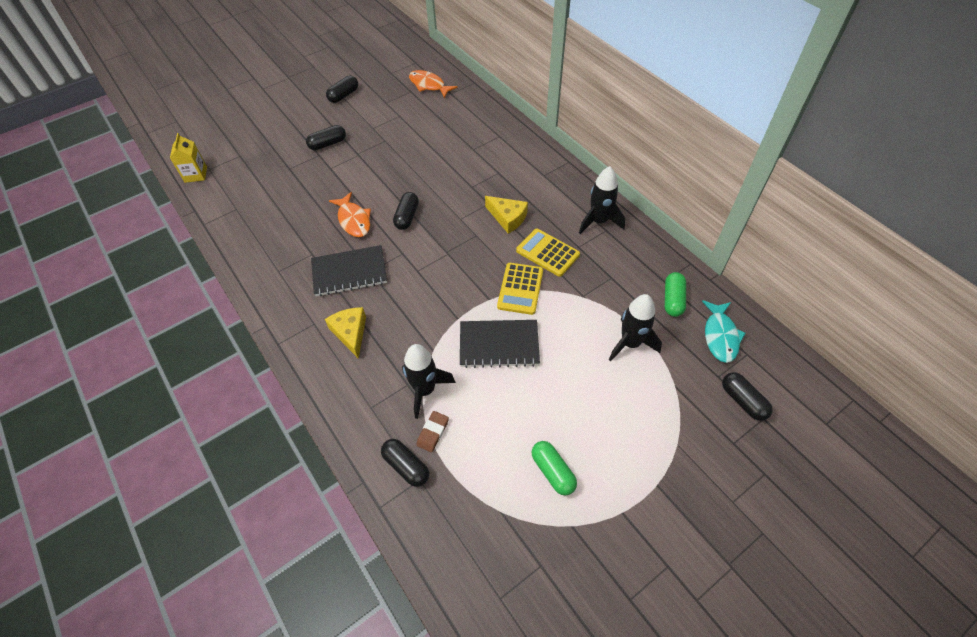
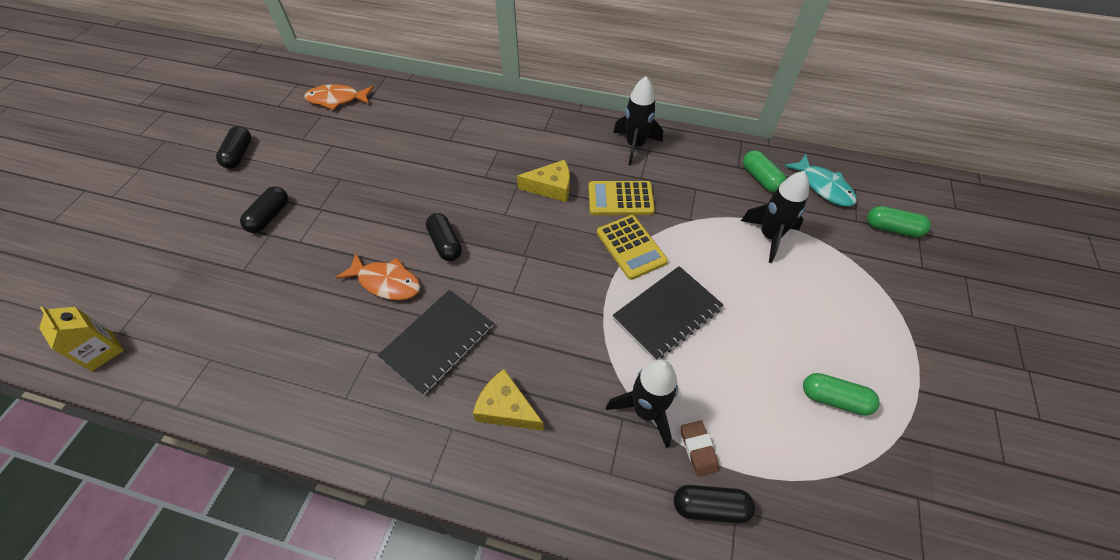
camera: 40 degrees left, 0 degrees up
black capsule [722,372,773,421] -> green capsule [867,206,931,237]

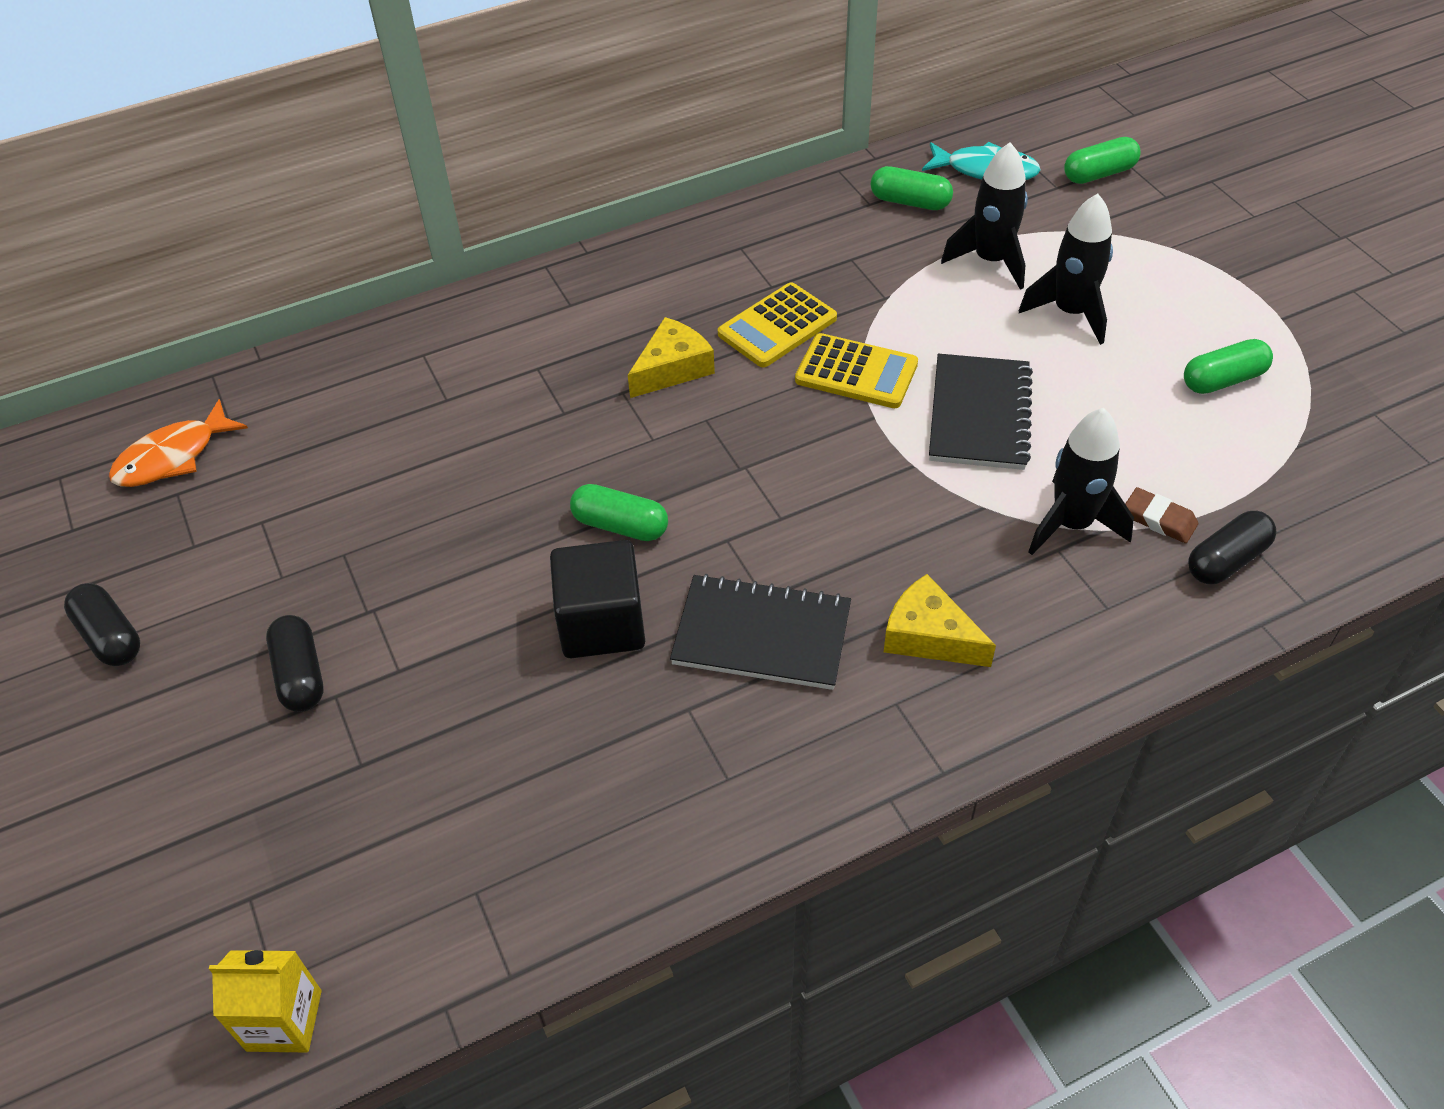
camera: 40 degrees left, 5 degrees down
orange fish [336,253,420,300] -> black cube [550,540,645,658]
black notebook [378,290,493,395] -> black notebook turned 75 degrees counterclockwise [670,574,851,690]
black capsule [426,213,462,261] -> green capsule [570,484,668,541]
yellow cheese [473,369,544,431] -> yellow cheese turned 45 degrees clockwise [884,574,996,667]
black rocket [613,76,663,166] -> black rocket moved to [1019,194,1113,345]

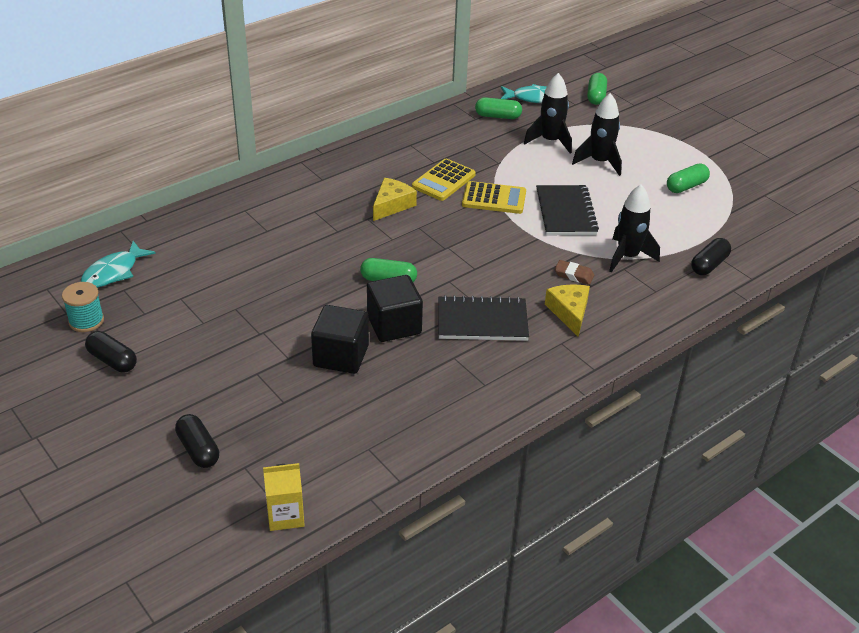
camera: 15 degrees left, 10 degrees down
orange fish [109,399,248,487] -> turquoise fish [81,241,156,288]
black capsule [266,615,324,712] -> black capsule moved to [175,414,219,468]
yellow cheese [884,574,996,667] -> yellow cheese turned 60 degrees clockwise [545,284,590,336]
green capsule [1064,137,1141,184] -> green capsule turned 45 degrees counterclockwise [587,73,607,105]
brown eraser [1125,487,1198,543] -> brown eraser moved to [554,260,595,285]
none -> turquoise spool [62,282,104,332]
none -> black cube [311,305,369,374]

